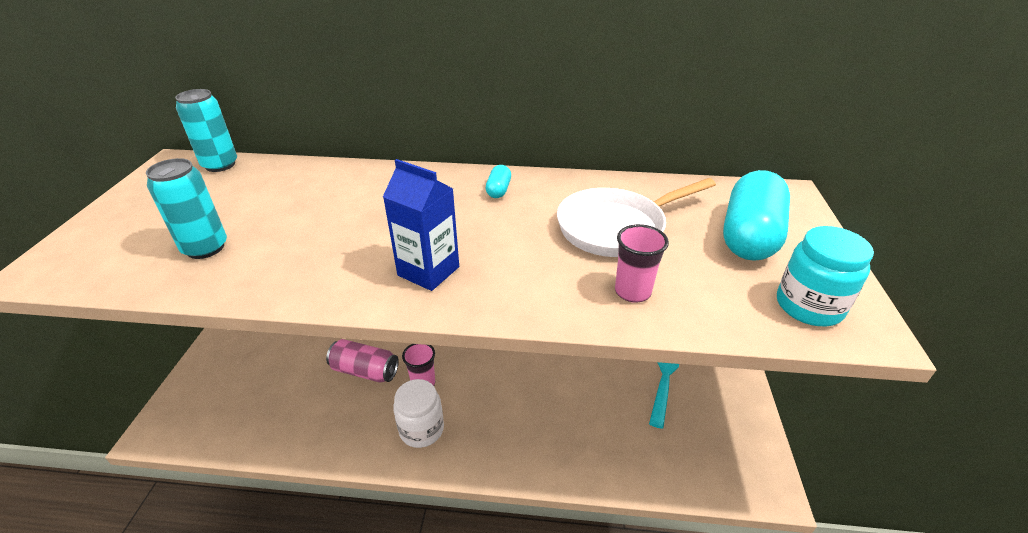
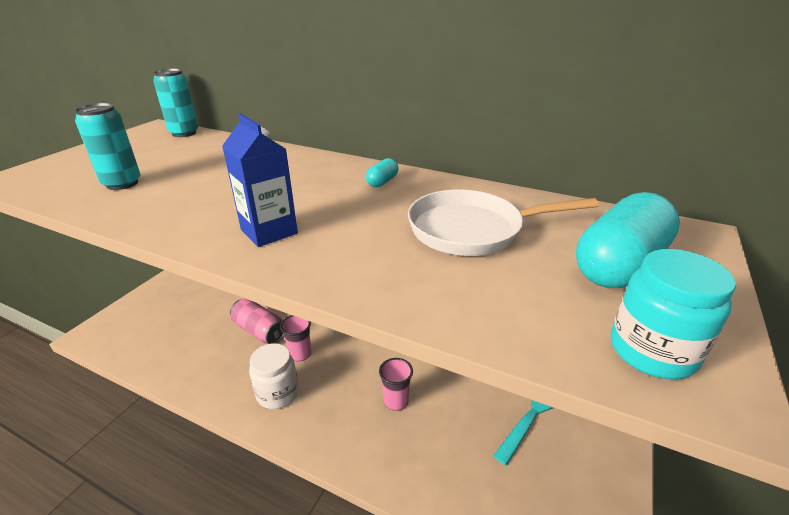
camera: 20 degrees right, 5 degrees down
pink cup [615,224,669,303] -> pink cup moved to [379,358,413,411]

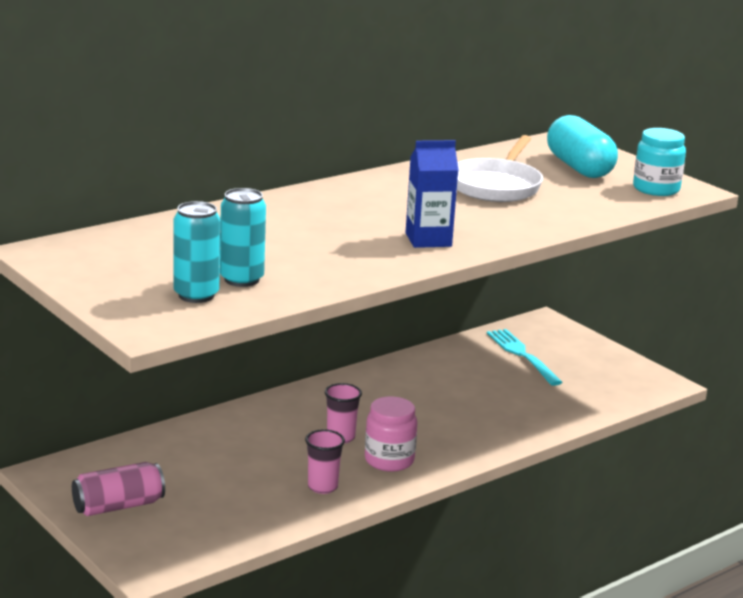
camera: 65 degrees left, 10 degrees down
turquoise can [153,68,198,137] -> turquoise can moved to [174,201,221,303]
pink can [230,298,284,344] -> pink can moved to [72,462,165,516]
white jar [249,343,299,409] -> pink jar [365,396,417,472]
turquoise capsule [366,158,399,187] -> none
pink cup [379,358,413,411] -> pink cup moved to [305,429,345,494]

